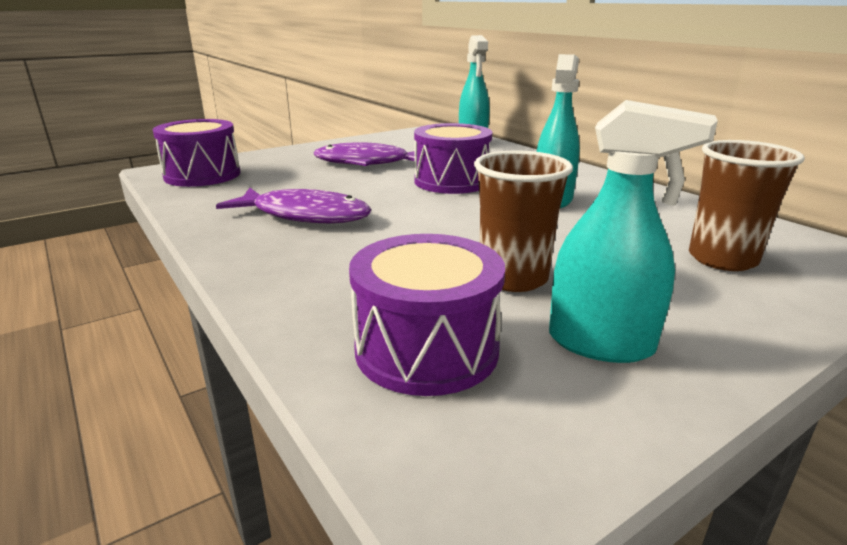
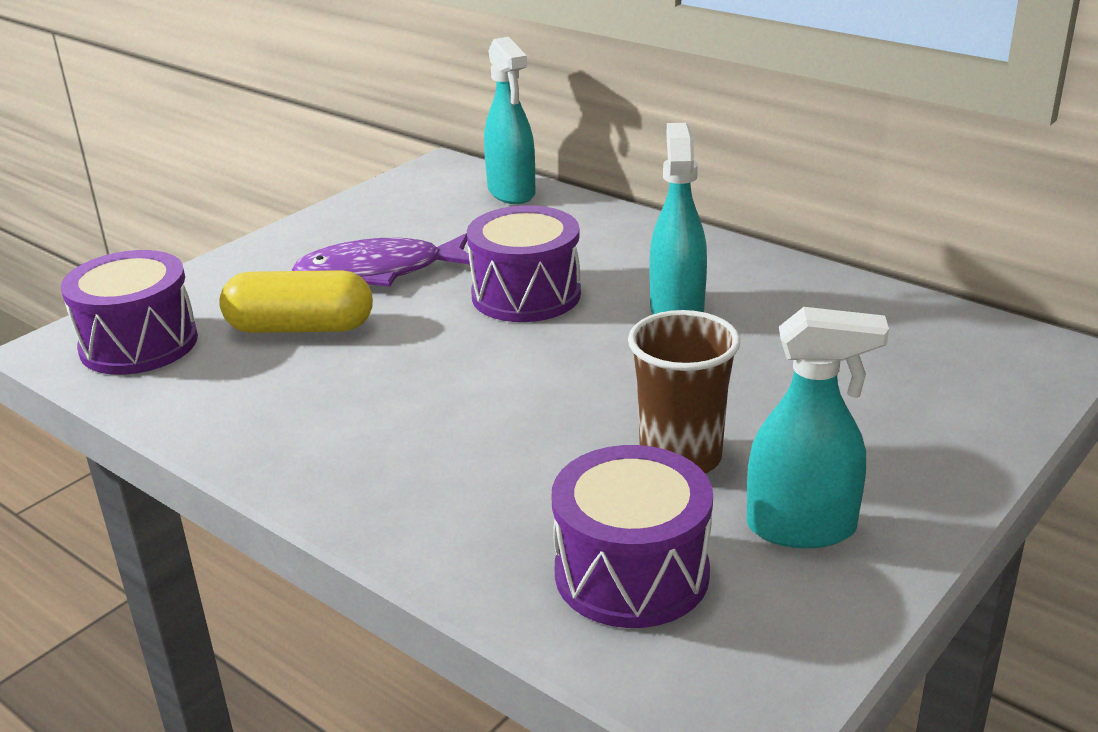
camera: 15 degrees left, 5 degrees up
purple fish [216,188,371,223] -> none
brown cup [689,140,805,271] -> none
none -> yellow capsule [219,270,373,333]

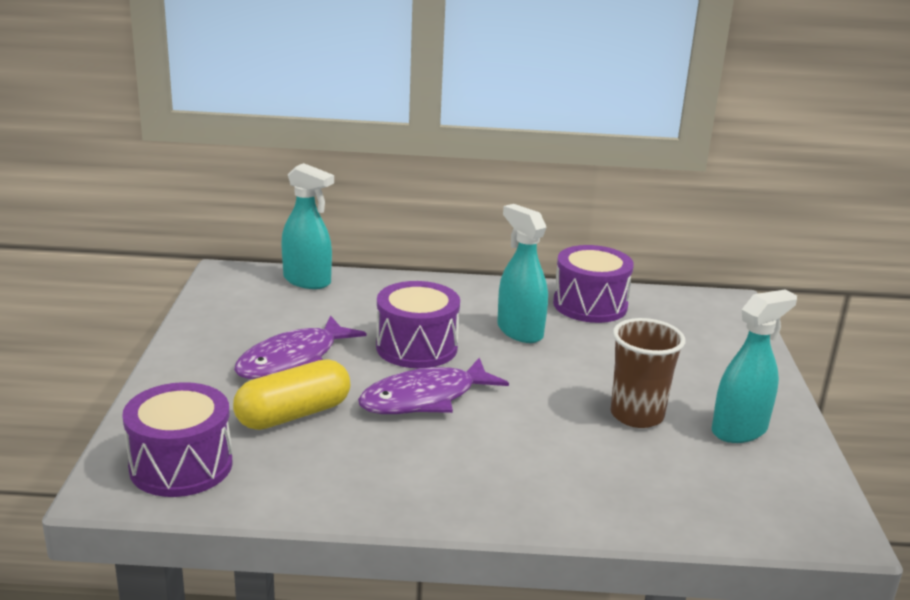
camera: 40 degrees left, 5 degrees down
purple drum [551,445,713,628] -> purple drum moved to [553,245,634,323]
none -> purple fish [358,358,509,414]

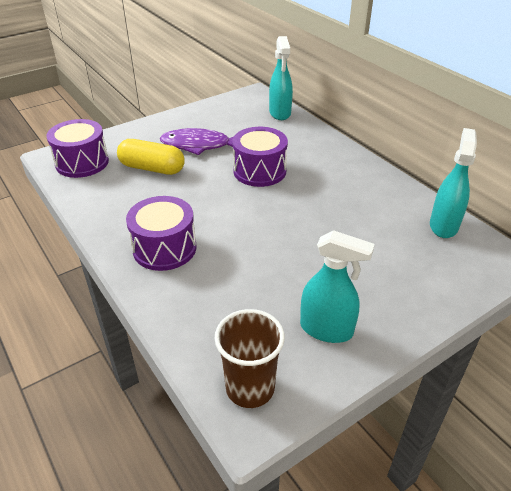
camera: 55 degrees right, 15 degrees up
purple fish [358,358,509,414] -> none
turquoise spray bottle [497,204,548,343] -> turquoise spray bottle moved to [430,128,477,238]
purple drum [553,245,634,323] -> purple drum moved to [126,196,196,271]
brown cup [611,318,685,428] -> brown cup moved to [214,309,285,408]

